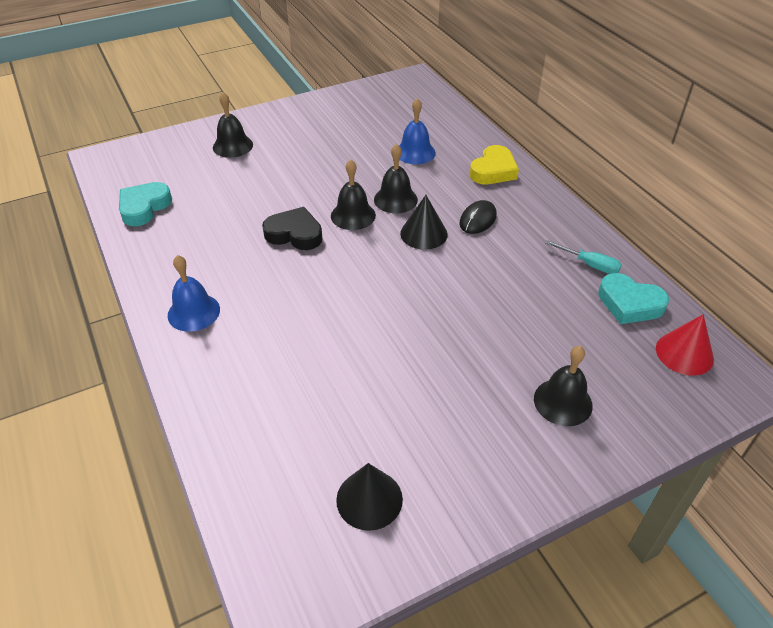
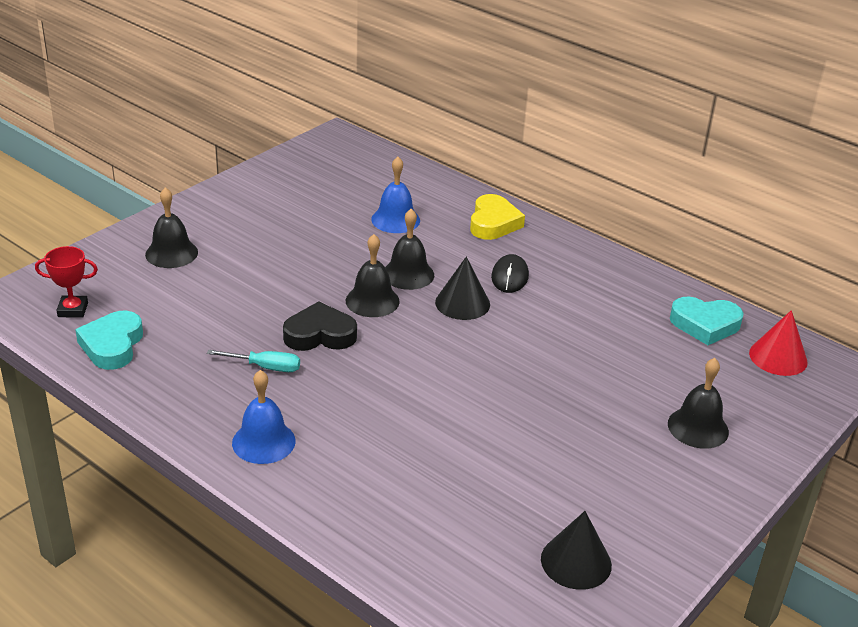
camera: 25 degrees left, 10 degrees down
turquoise screwdriver [545,240,621,274] -> turquoise screwdriver moved to [207,350,300,372]
none -> red trophy [35,246,98,318]

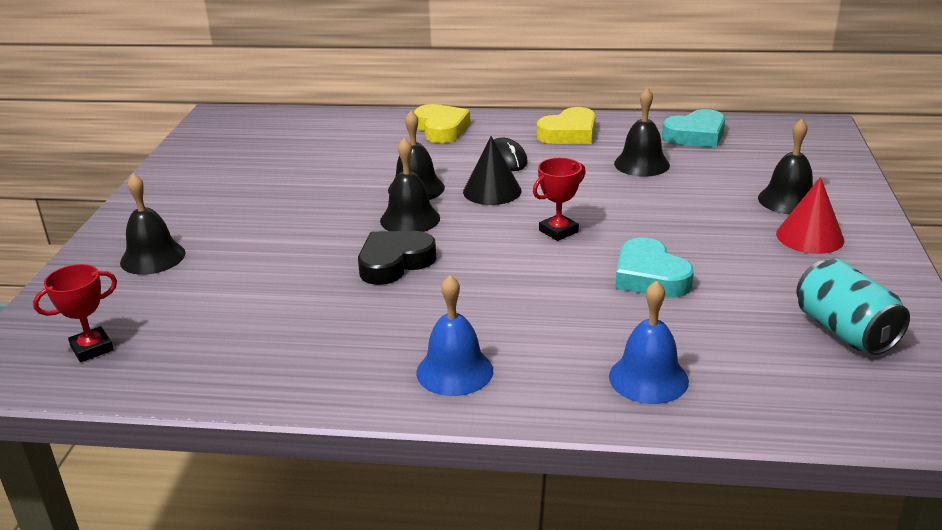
camera: 30 degrees left, 5 degrees down
turquoise heart [75,311,143,370] -> turquoise heart moved to [615,237,694,298]
turquoise screwdriver [207,350,300,372] -> none
blue bell [371,157,420,233] -> blue bell moved to [609,280,689,404]
black cone [541,511,612,590] -> turquoise can [796,259,910,355]
red cone [749,310,808,376] -> red cone moved to [776,177,844,254]
none -> red trophy [533,158,586,241]
none -> yellow heart [537,107,596,144]
none -> black bell [614,88,670,177]

